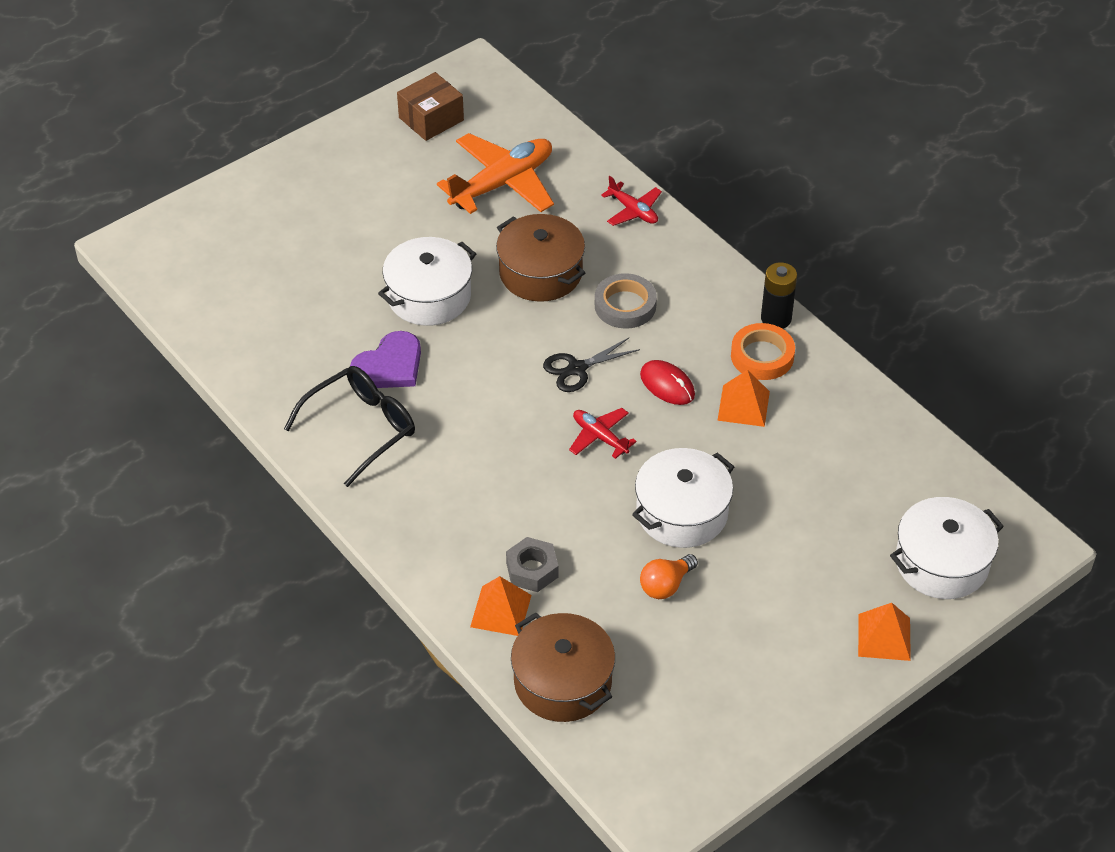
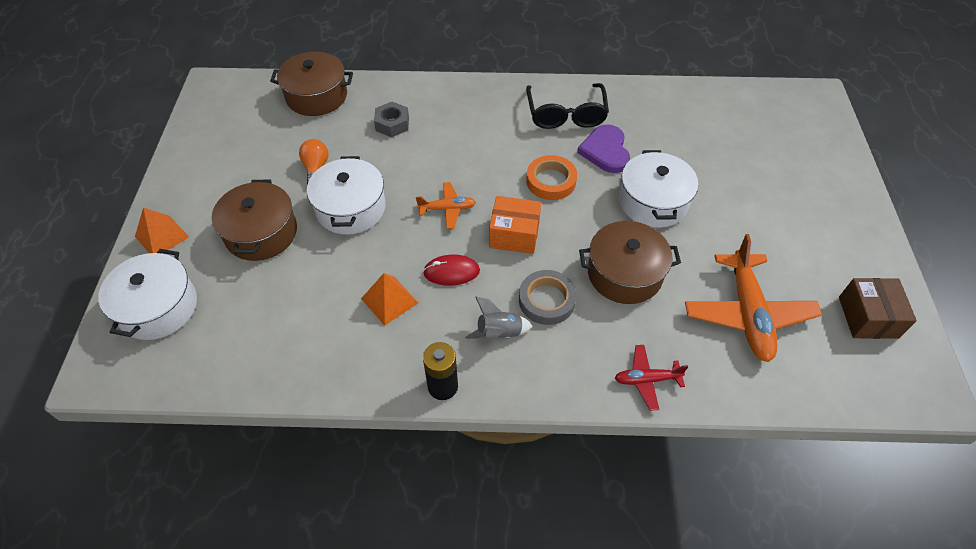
camera: 130 degrees right, 5 degrees up
orange pyramid [470,576,532,636] -> none
black scissors [543,337,640,392] -> orange box [489,196,541,254]
red plane [569,408,637,459] -> orange plane [416,182,476,229]
orange tape [731,323,795,380] -> orange tape moved to [526,155,577,200]
none -> brown pot [212,180,297,261]
none -> grey rocket [465,296,532,339]

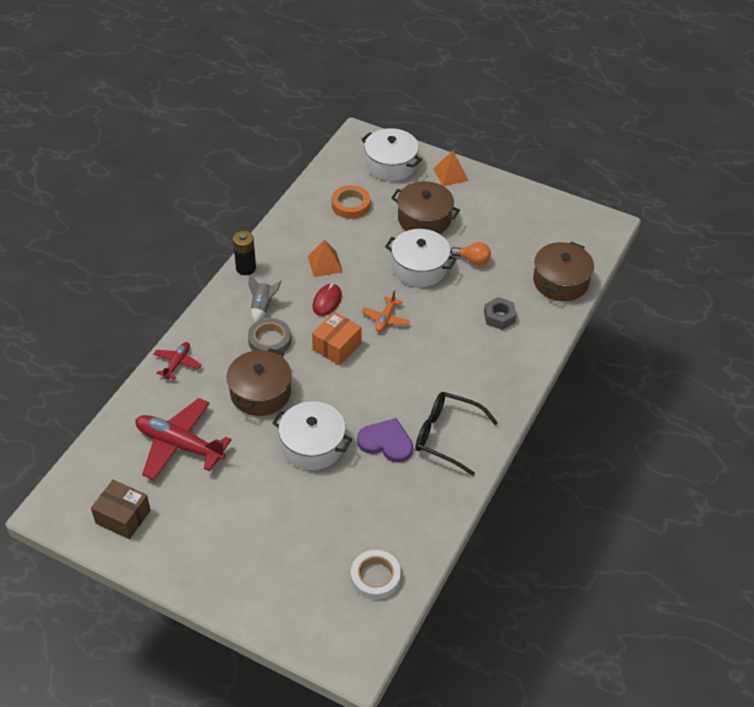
camera: 115 degrees right, 5 degrees down
orange tape [526,155,577,200] -> orange tape moved to [331,185,370,219]
orange plane [685,234,822,362] -> red plane [136,398,231,480]
none -> white tape [351,550,401,600]

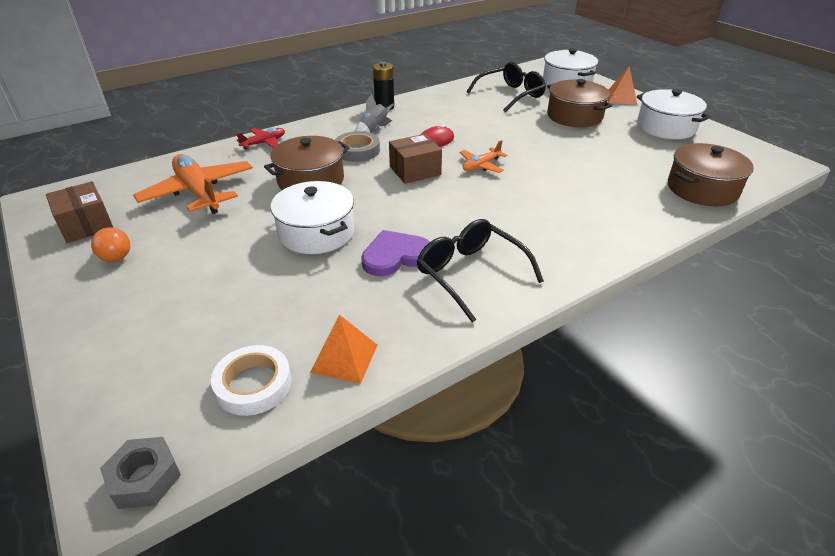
camera: 30 degrees right, 10 degrees down
red plane [136,398,231,480] -> orange plane [133,154,253,214]
orange pyramid [308,240,343,277] -> orange pyramid moved to [310,315,377,384]
orange box [312,312,361,365] -> brown box [389,134,442,184]
orange tape [331,185,370,219] -> black glasses [467,62,546,112]
purple heart [357,418,413,463] -> purple heart turned 75 degrees counterclockwise [361,230,430,276]
white pot [385,229,456,287] -> white pot moved to [637,89,711,139]
orange light bulb [451,242,491,266] -> orange light bulb moved to [91,227,130,262]
grey nut [484,297,517,330] -> grey nut moved to [100,437,181,509]

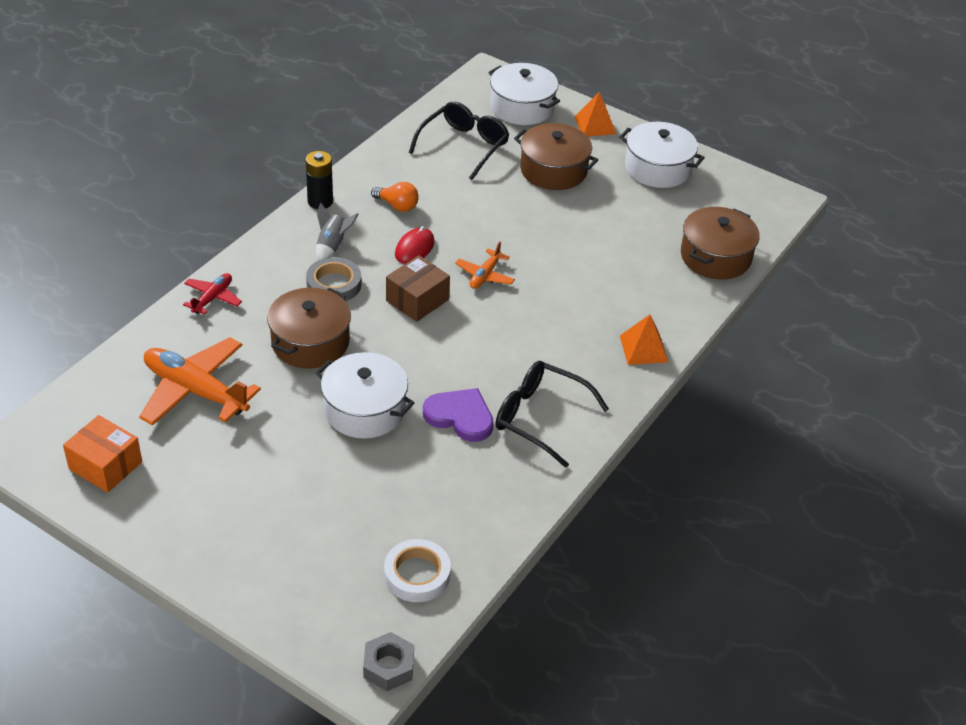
camera: 25 degrees left, 5 degrees up
brown box [46,181,114,243] -> orange box [63,415,142,493]
orange light bulb [91,227,130,262] -> orange light bulb moved to [371,182,419,212]
orange pyramid [310,315,377,384] -> orange pyramid moved to [620,314,668,365]
purple heart [361,230,430,276] -> purple heart turned 75 degrees clockwise [423,388,494,442]

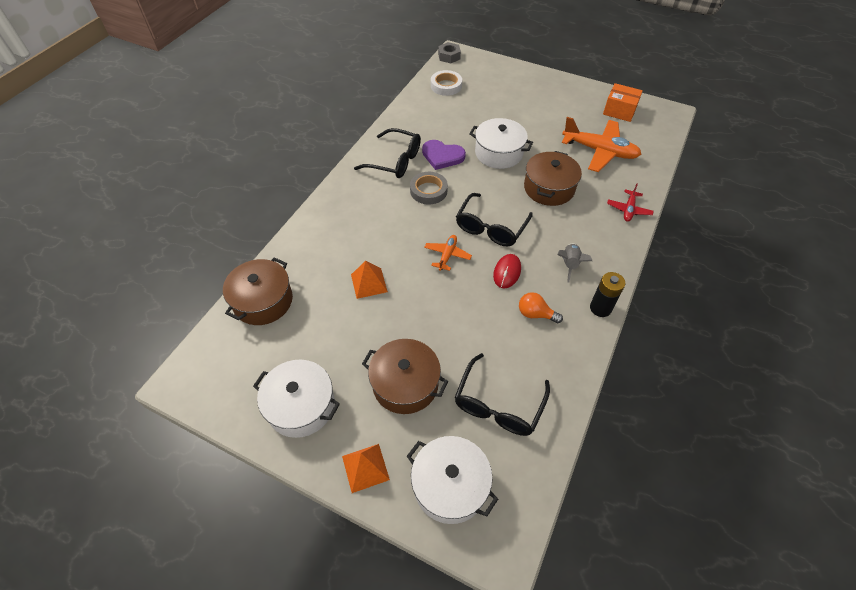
camera: 175 degrees right, 10 degrees up
grey tape [306,257,361,301] -> grey tape moved to [410,172,448,205]
brown box [386,255,450,322] -> black glasses [456,193,533,246]
orange pyramid [620,314,668,365] -> orange pyramid moved to [351,261,388,299]

